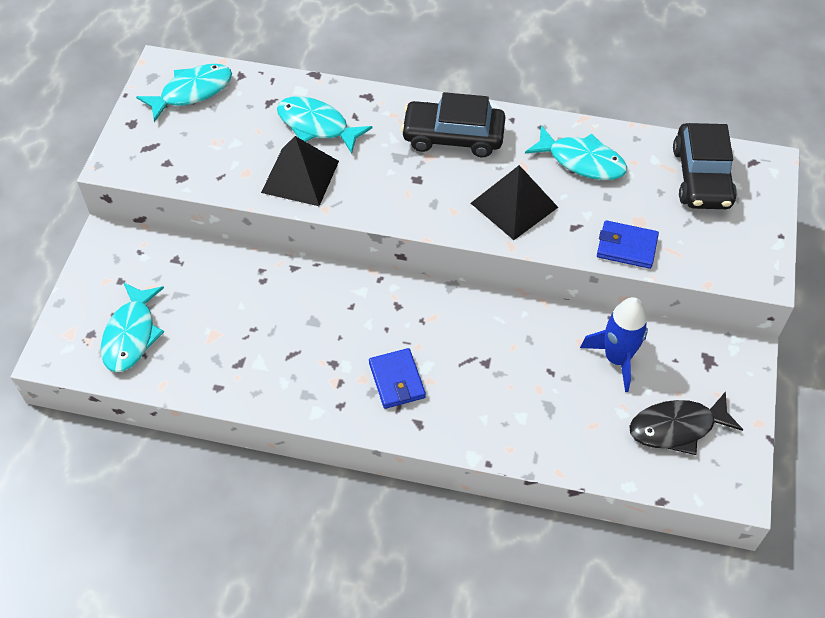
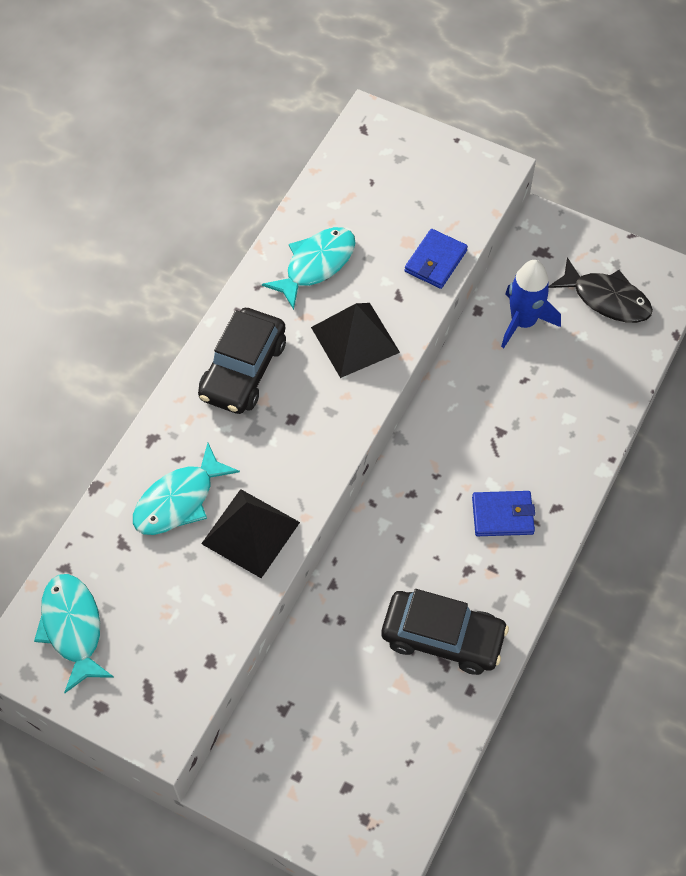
camera: 75 degrees left, 5 degrees up
turquoise fish [101,282,164,372] -> none
black fish [629,391,744,455] -> black fish turned 60 degrees counterclockwise [548,257,653,323]
black car [673,123,737,209] -> black car moved to [382,589,509,675]

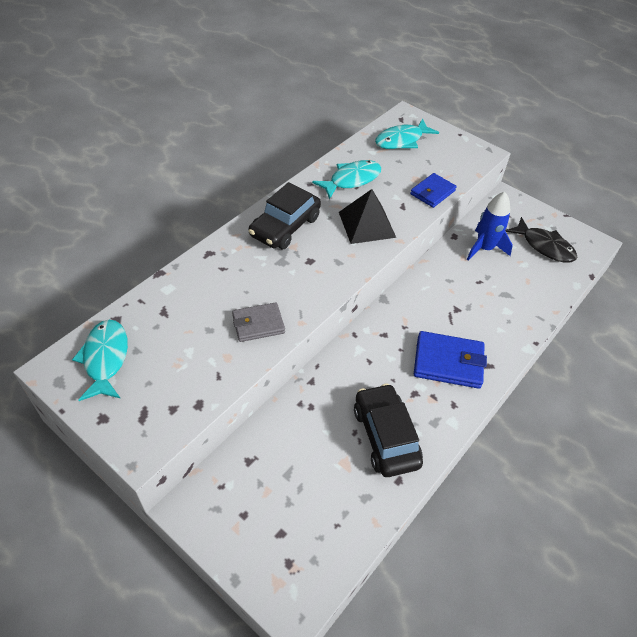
camera: 10 degrees right, 10 degrees down
turquoise fish [133,443,240,535] -> turquoise fish moved to [375,119,439,149]
black pyramid [201,489,300,578] -> grey wallet [232,302,285,342]
black car [382,589,509,675] -> black car turned 135 degrees counterclockwise [354,383,423,477]
blue wallet [472,491,535,536] -> blue wallet [414,331,487,389], size x1.51

